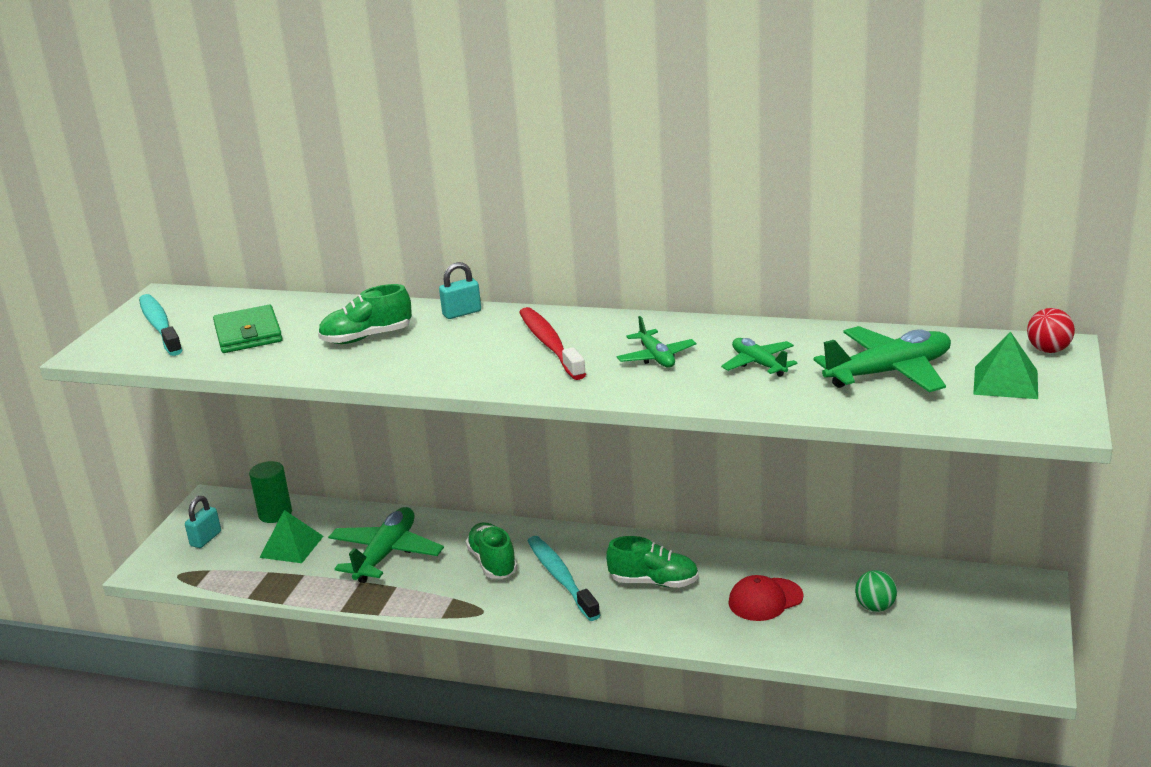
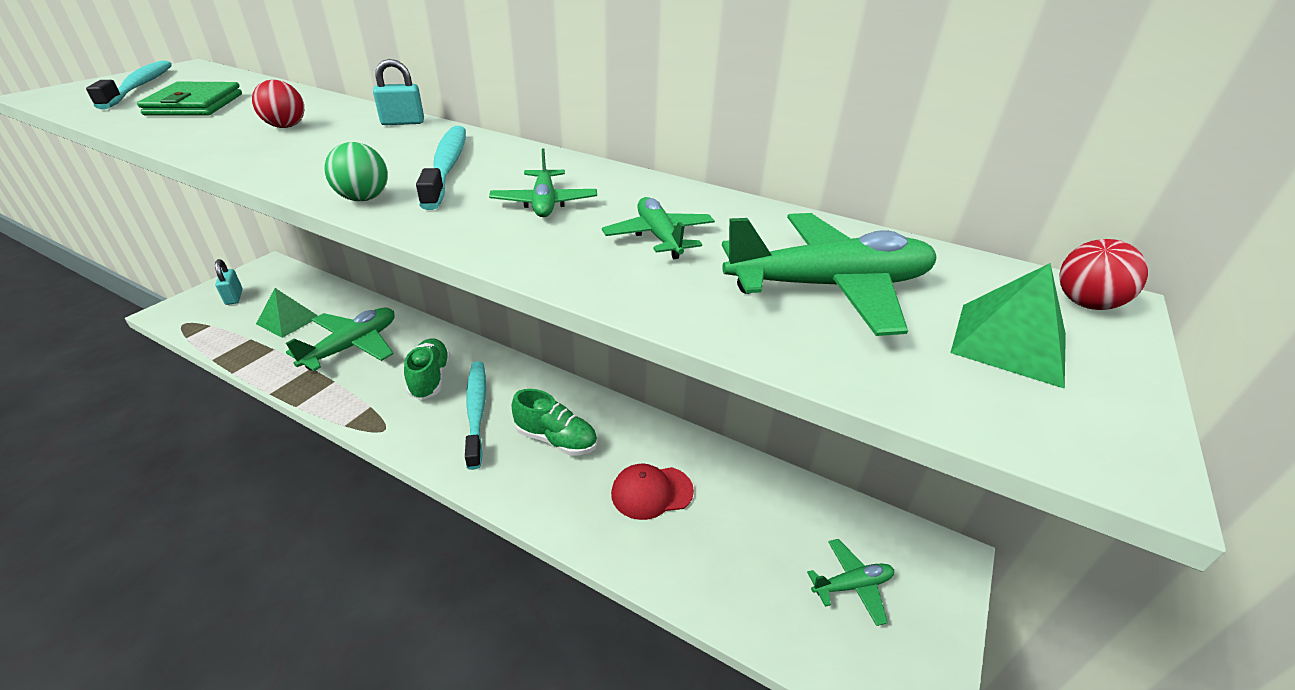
camera: 10 degrees right, 10 degrees up
turquoise padlock [185,496,221,548] -> turquoise padlock turned 60 degrees counterclockwise [215,259,243,305]
green cylinder [249,461,292,523] -> none
green shoe [318,284,412,344] -> red ball [252,80,304,128]
red toothbrush [519,307,586,380] -> turquoise toothbrush [416,126,466,210]
green ball [855,570,897,612] -> green ball moved to [324,142,388,201]
none -> green plane [807,539,894,626]

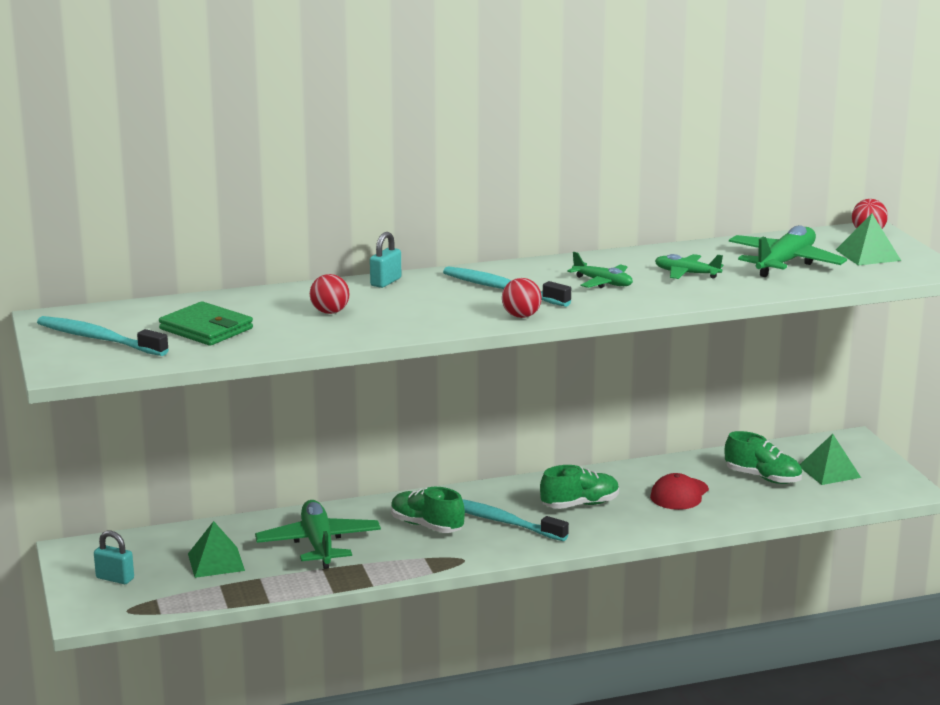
camera: 45 degrees left, 15 degrees down
green ball [324,142,388,201] -> red ball [502,278,542,318]
green plane [807,539,894,626] -> green pyramid [799,434,861,485]
none -> green shoe [725,431,802,484]

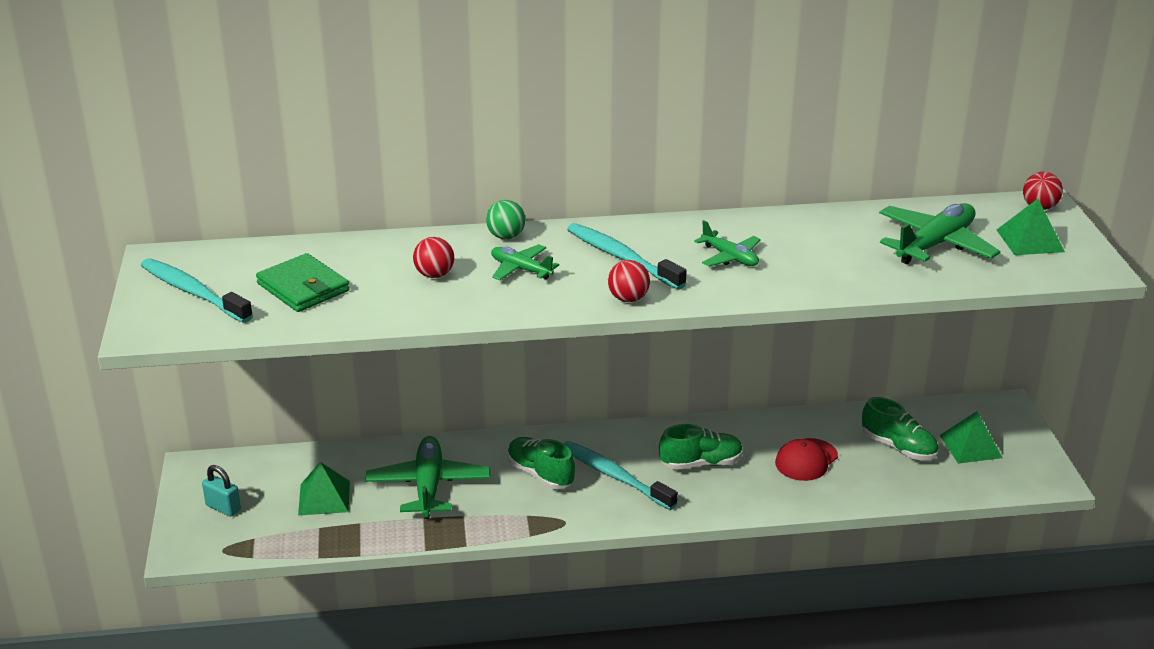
camera: 10 degrees right, 10 degrees up
turquoise padlock [370,232,401,288] -> green ball [486,200,525,239]
green plane [655,254,723,279] -> green plane moved to [491,244,559,280]

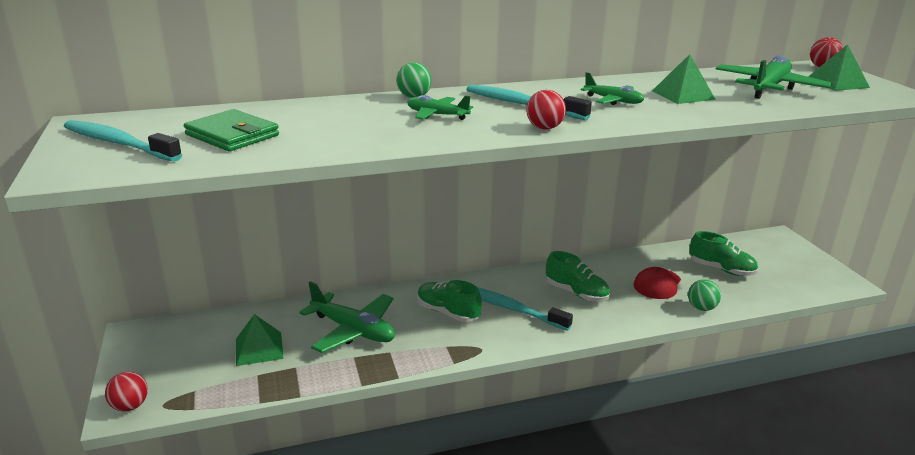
camera: 10 degrees left, 5 degrees down
turquoise padlock [202,465,241,517] -> none
green plane [365,436,490,519] -> green plane turned 135 degrees clockwise [299,281,395,353]
red ball [413,237,454,278] -> red ball moved to [105,372,148,412]
green shoe [659,424,743,470] -> green shoe turned 60 degrees clockwise [546,251,610,302]
green pyramid [940,411,1003,464] -> green pyramid moved to [652,54,716,104]
none -> green ball [688,279,721,311]

